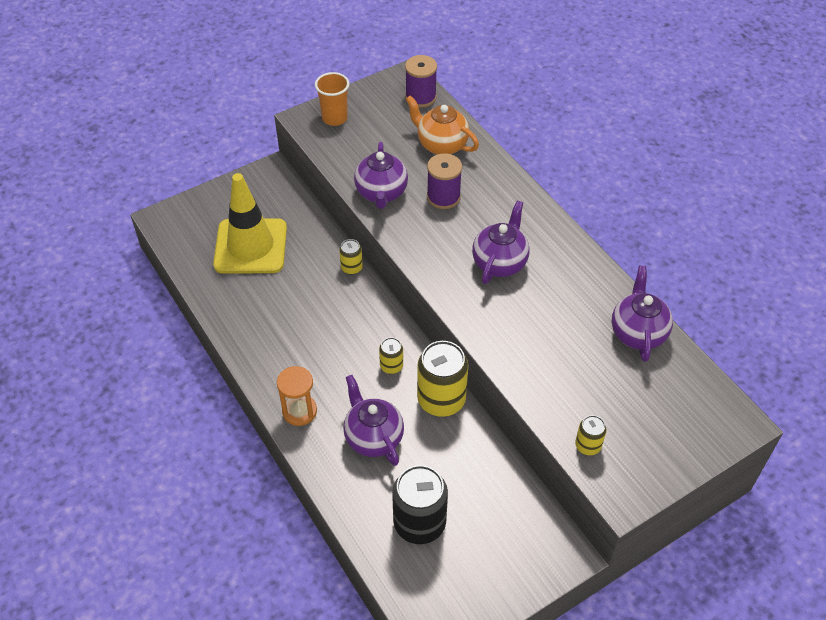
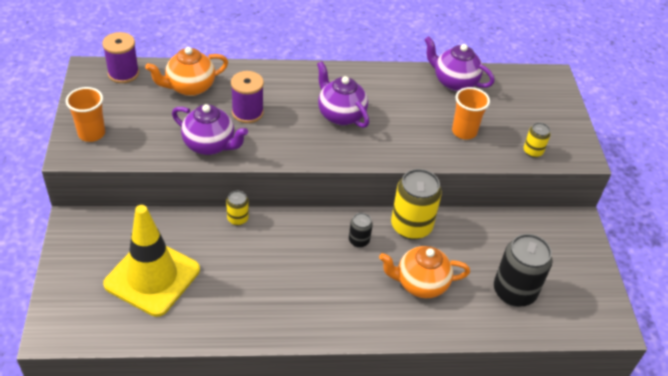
camera: 65 degrees left, 5 degrees down
orange hourglass [277,366,317,426] -> none
purple teapot [343,375,404,466] -> orange teapot [379,246,470,298]
yellow can [379,337,403,374] -> black can [349,213,373,248]
none -> orange cup [452,87,490,139]

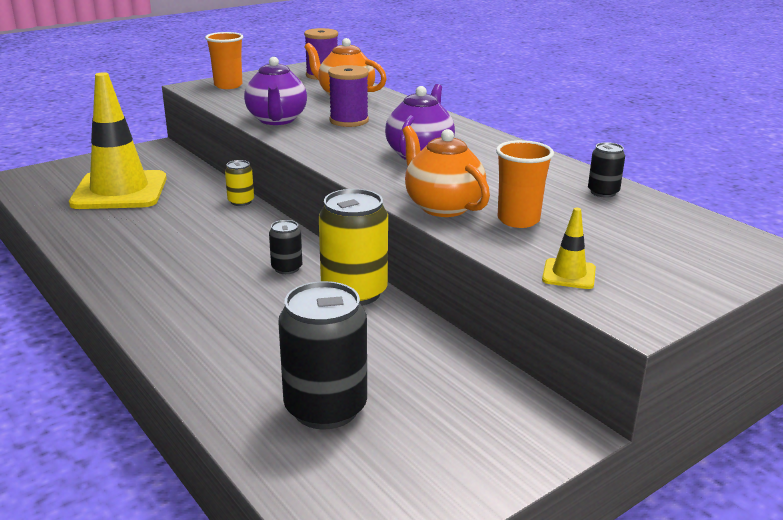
camera: 60 degrees right, 20 degrees down
orange teapot [379,246,470,298] -> orange teapot moved to [402,126,490,217]
purple teapot [424,36,495,92] -> black can [588,142,625,198]
yellow can [524,123,550,158] -> yellow traffic cone [542,208,596,289]

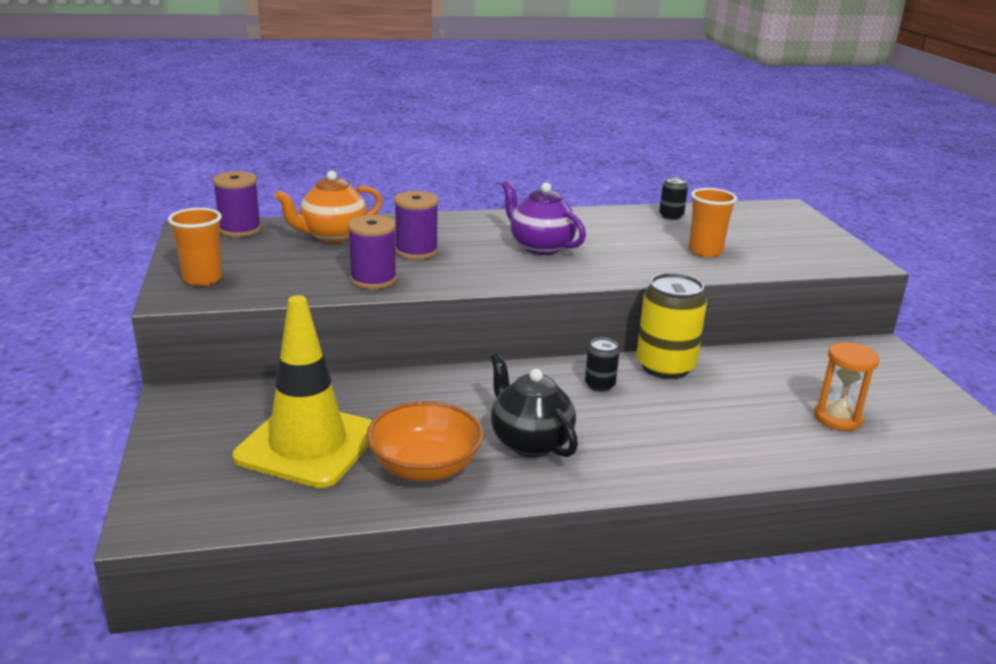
camera: 65 degrees left, 0 degrees up
yellow can [225,160,254,206] -> none
purple teapot [244,57,307,125] -> purple spool [348,215,397,289]
black can [278,281,367,430] -> orange hourglass [814,342,880,431]
orange teapot [402,126,490,217] -> none
yellow traffic cone [542,208,596,289] -> none
none -> orange bowl [366,401,483,482]
none -> black teapot [490,353,578,457]

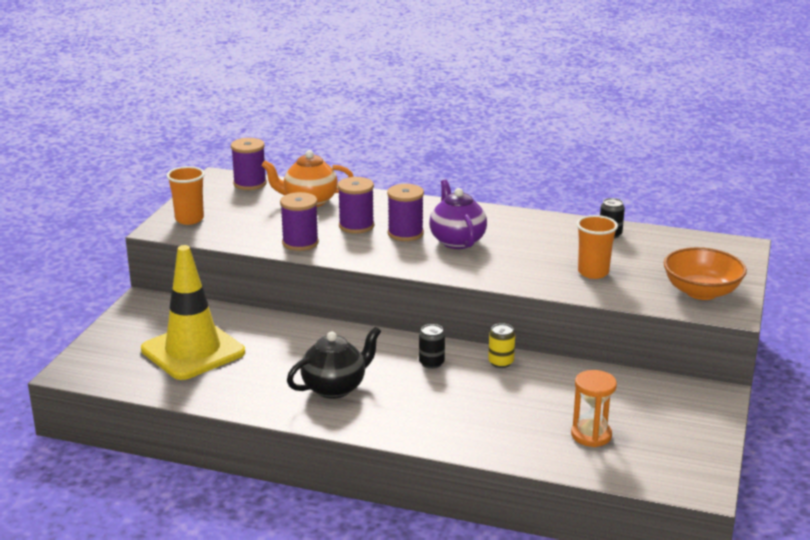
camera: 30 degrees right, 0 degrees up
orange bowl [366,401,483,482] -> orange bowl moved to [664,247,747,300]
black teapot [490,353,578,457] -> black teapot turned 60 degrees clockwise [287,326,381,399]
yellow can [636,273,707,379] -> yellow can [488,323,515,368], size x0.50
none -> purple spool [387,184,424,241]

